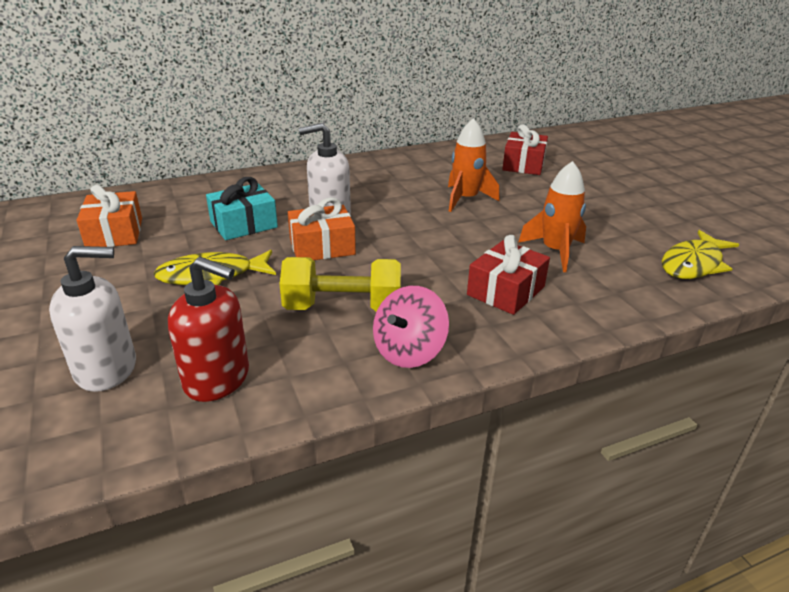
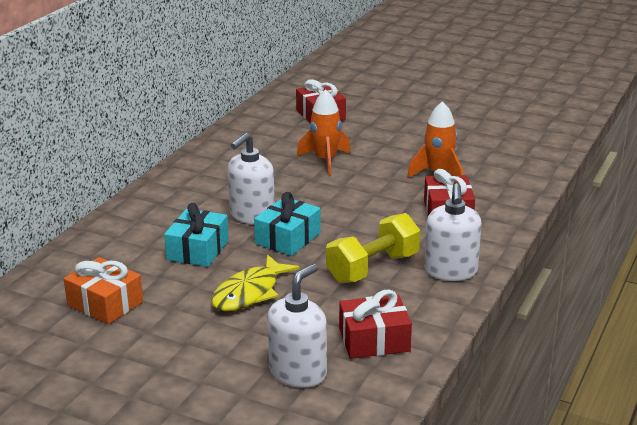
camera: 40 degrees left, 5 degrees down
red soap dispenser [168,257,249,402] -> red gift [339,289,412,359]
orange gift [288,198,356,260] -> turquoise gift [254,192,321,256]
pink spinning top [373,286,449,368] -> white soap dispenser [424,183,482,281]
yellow fish [662,230,739,279] -> none

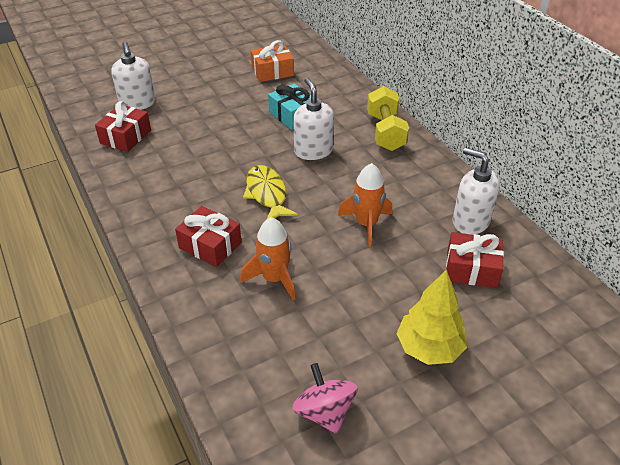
camera: 125 degrees right, 15 degrees up
yellow fish [211,254,300,311] -> yellow fish moved to [243,165,298,220]
turquoise gift [254,192,321,256] -> none
yellow dumbbell [326,213,420,283] -> yellow dumbbell moved to [367,86,409,151]
white soap dispenser [424,183,482,281] -> white soap dispenser moved to [453,147,500,235]
none -> pink spinning top [292,363,358,434]
none -> yellow tree [396,270,467,365]

